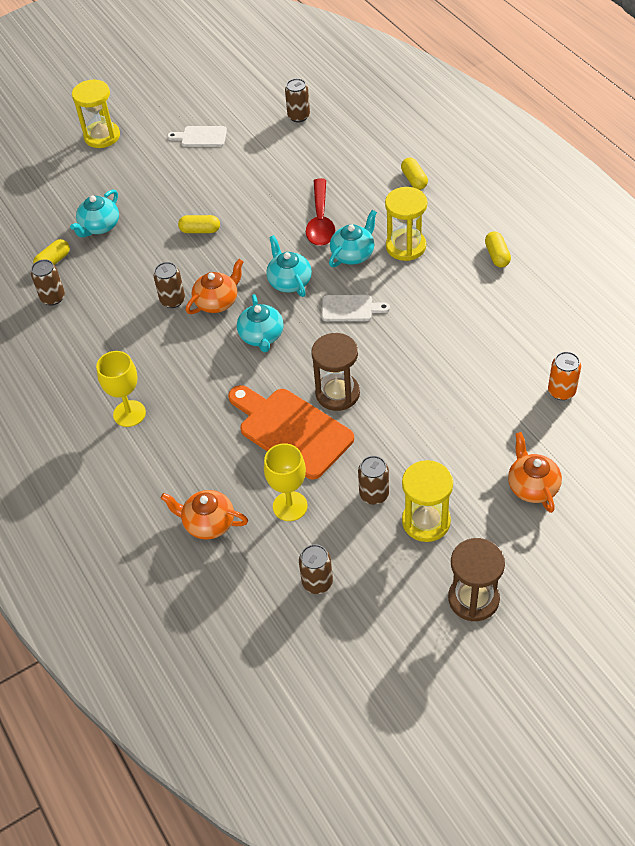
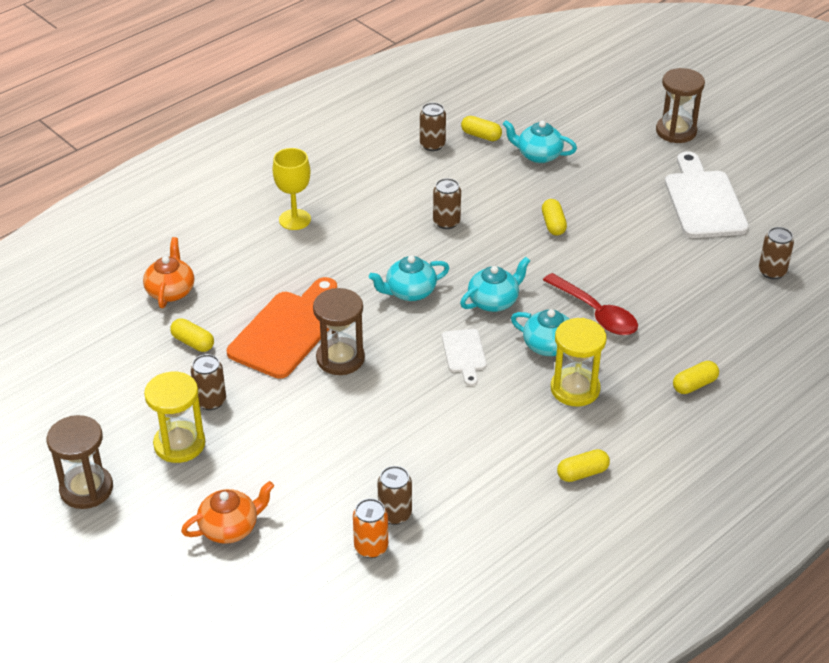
camera: 75 degrees right, 10 degrees down
yellow hourglass [72,79,120,148] -> brown hourglass [656,68,705,143]
white cutting board [167,126,227,147] -> white cutting board [665,151,749,238], size x1.91
orange teapot [186,259,244,314] -> none
yellow goblet [264,443,308,521] -> yellow capsule [170,318,214,352]
brown can [299,544,333,594] -> brown can moved to [378,466,412,525]
red spoon [306,178,335,246] -> red spoon turned 120 degrees counterclockwise [543,273,638,335]

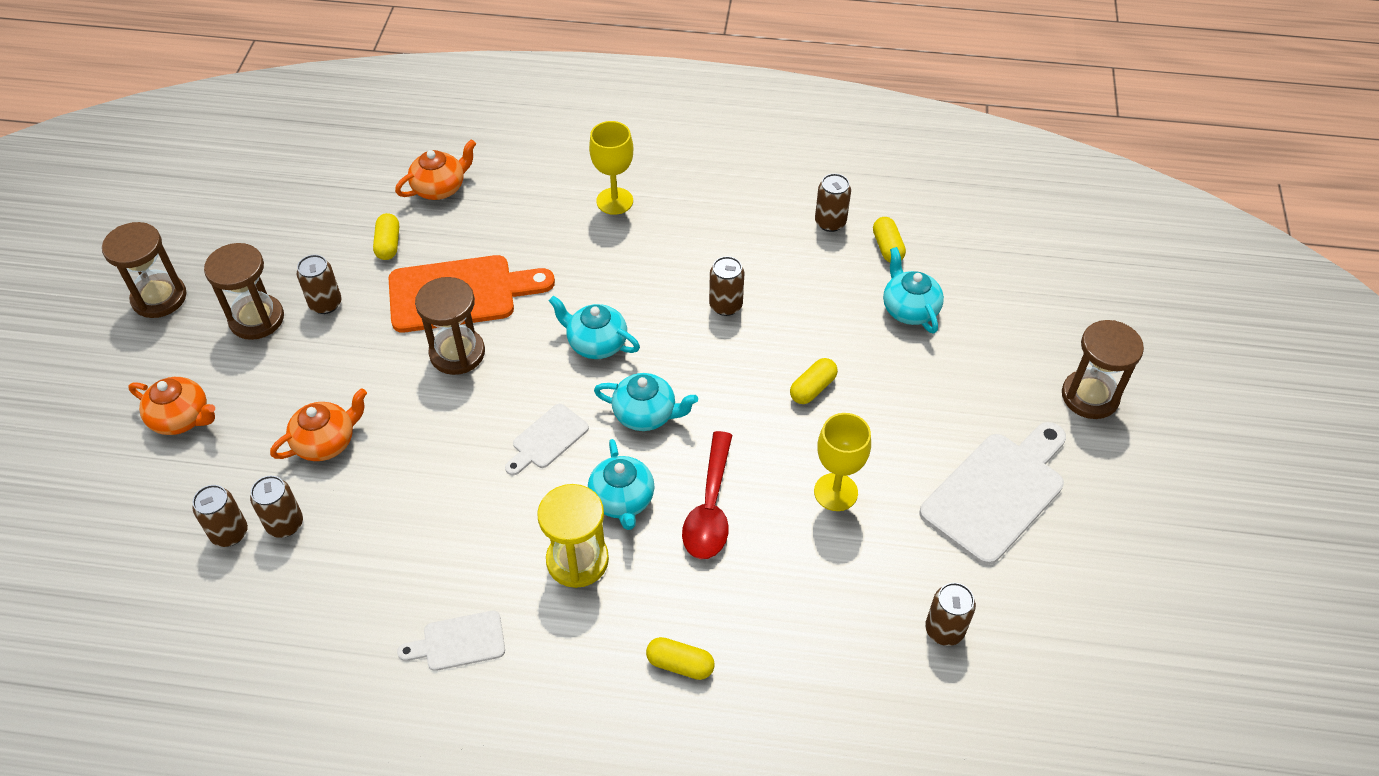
camera: 50 degrees right, 10 degrees up
yellow hourglass [144,371,205,463] -> brown hourglass [204,243,284,340]
orange can [353,498,388,558] -> brown can [192,485,248,547]
yellow capsule [557,449,610,482] -> white cutting board [397,610,505,671]
none -> orange teapot [270,388,367,461]
none -> yellow goblet [814,413,871,511]

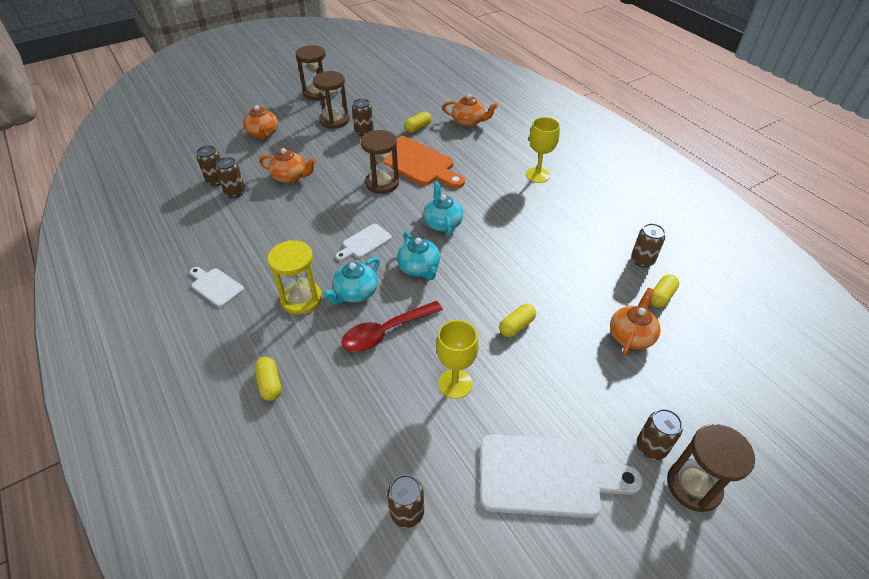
camera: 50 degrees right, 5 degrees down
white cutting board [505,404,589,475] -> white cutting board turned 45 degrees counterclockwise [336,224,392,261]
brown can [709,256,745,316] -> brown can moved to [637,409,682,460]
yellow capsule [790,358,838,404] -> yellow capsule turned 45 degrees counterclockwise [499,304,536,337]
turquoise teapot [883,247,944,334] -> orange teapot [610,288,660,356]

